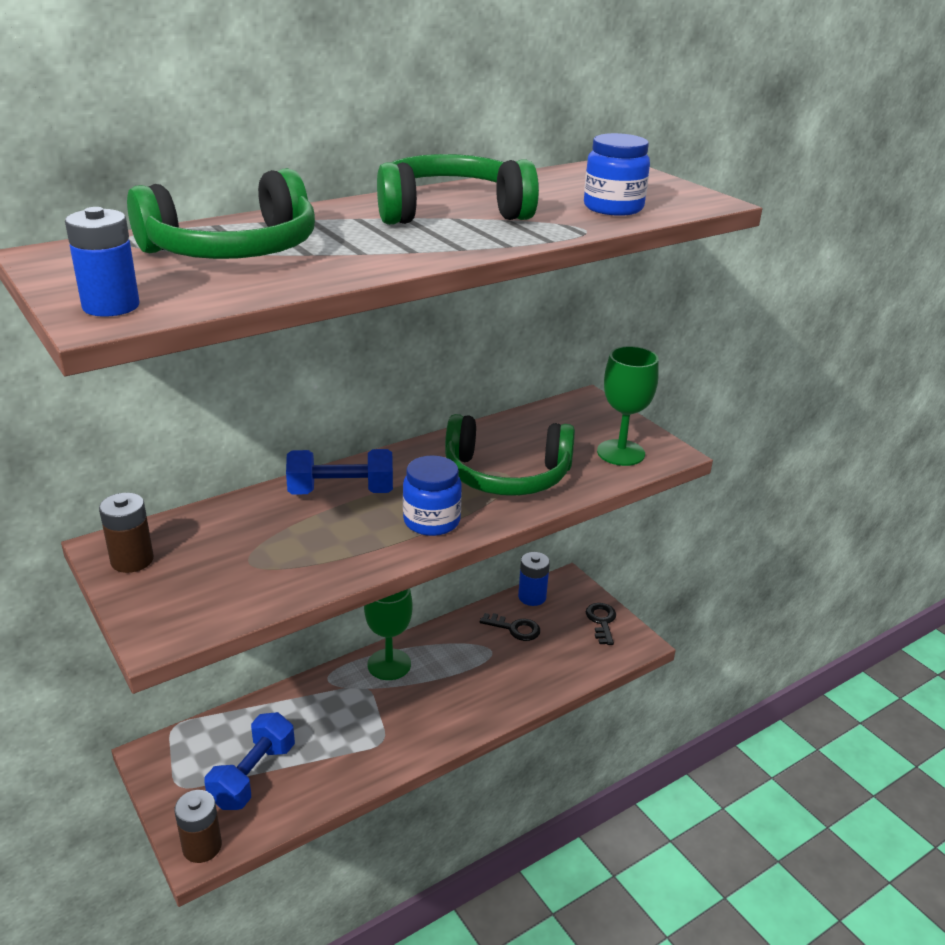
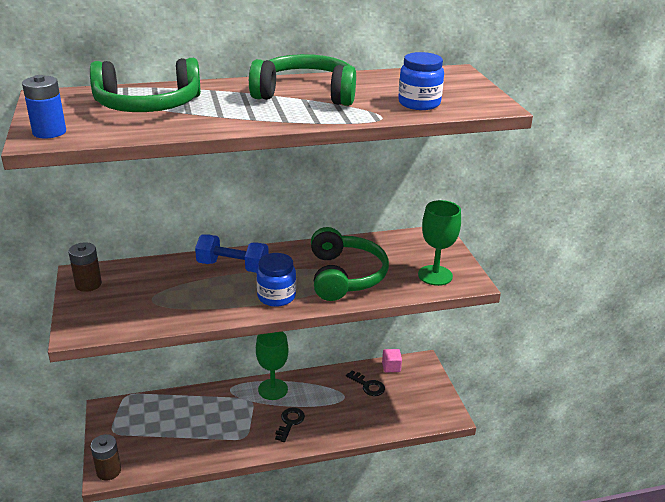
camera: 20 degrees right, 0 degrees up
blue dumbbell [205,712,295,810] -> none
green headphones [445,414,575,496] -> green headphones turned 120 degrees counterclockwise [311,227,389,301]
blue battery [518,552,550,606] -> pink cube [382,349,402,372]
black key [586,603,616,645] -> black key moved to [275,407,305,442]

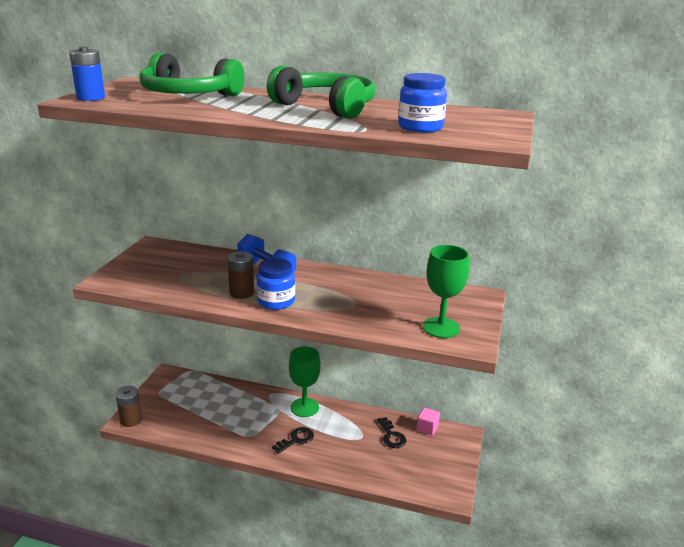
camera: 30 degrees right, 5 degrees down
brown battery [68,242,102,292] -> brown battery moved to [227,251,254,299]
green headphones [311,227,389,301] -> none

